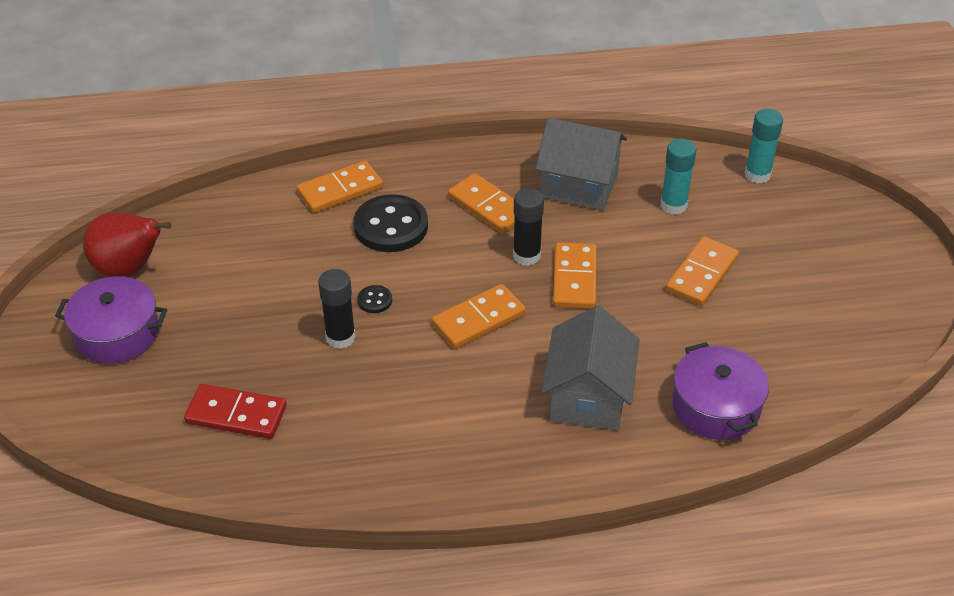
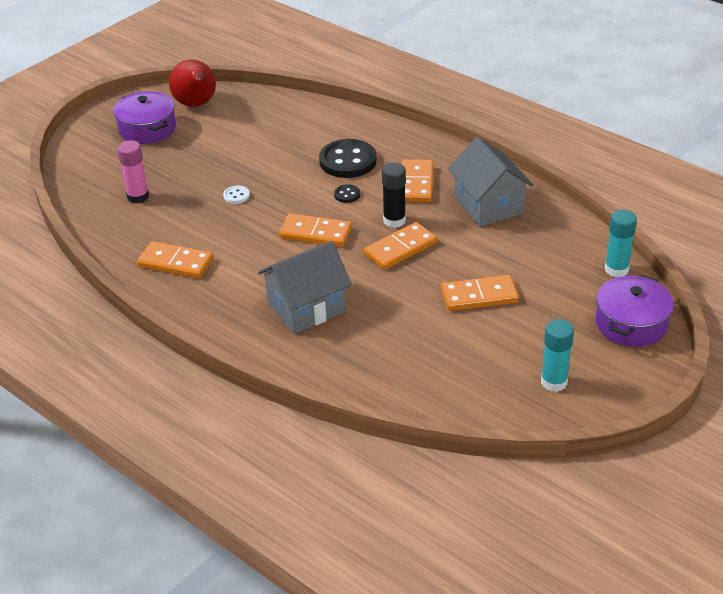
camera: 50 degrees right, 5 degrees down
red domino [184,384,287,439] -> pink glue stick [117,140,149,204]
orange domino [297,160,383,213] -> orange domino moved to [137,241,213,279]
black glue stick [318,269,356,349] -> white button [223,186,250,204]
black button [357,285,392,313] -> black button moved to [334,184,360,203]
turquoise glue stick [660,139,696,215] -> turquoise glue stick moved to [541,319,574,392]
purple pot [672,342,769,440] -> purple pot moved to [596,275,674,347]

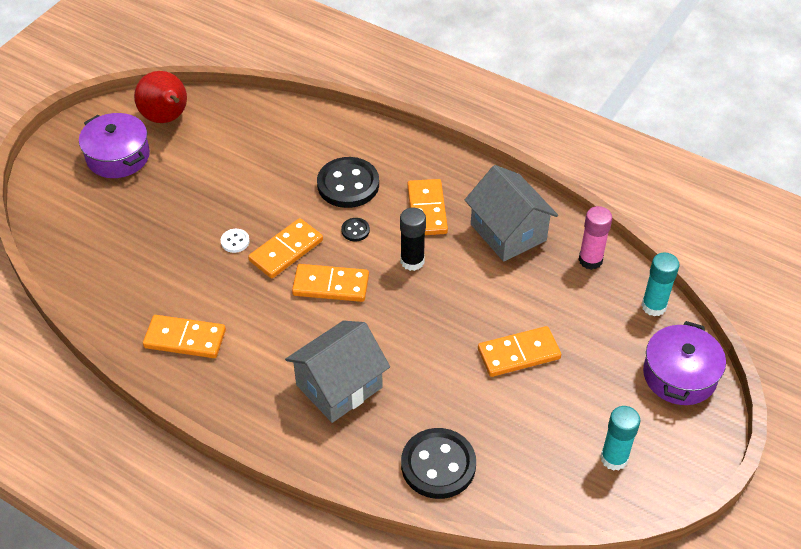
camera: 10 degrees left, 10 degrees up
pink glue stick [117,140,149,204] -> pink glue stick moved to [578,206,612,270]
orange domino [364,222,437,270] -> orange domino moved to [248,218,323,278]
none -> black button [401,428,476,499]

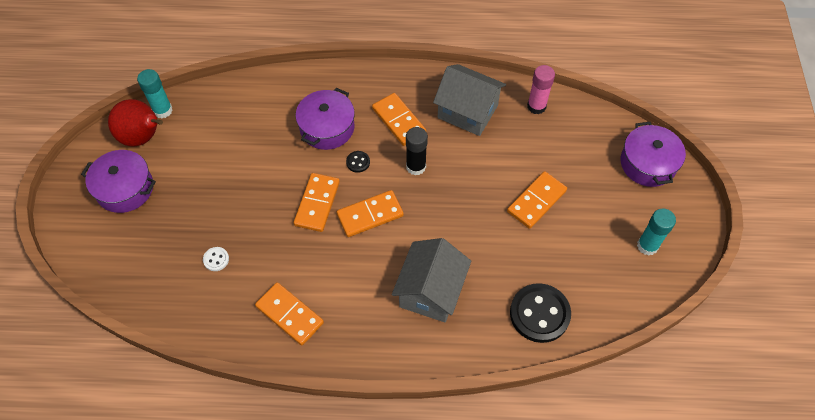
camera: 30 degrees left, 10 degrees up
orange domino [143,315,226,358] -> orange domino turned 60 degrees clockwise [255,282,324,345]
white button [221,229,250,253] -> white button moved to [203,247,229,271]
black button [317,157,379,208] -> purple pot [296,88,355,150]
turquoise glue stick [641,253,680,316] -> turquoise glue stick moved to [137,69,173,118]

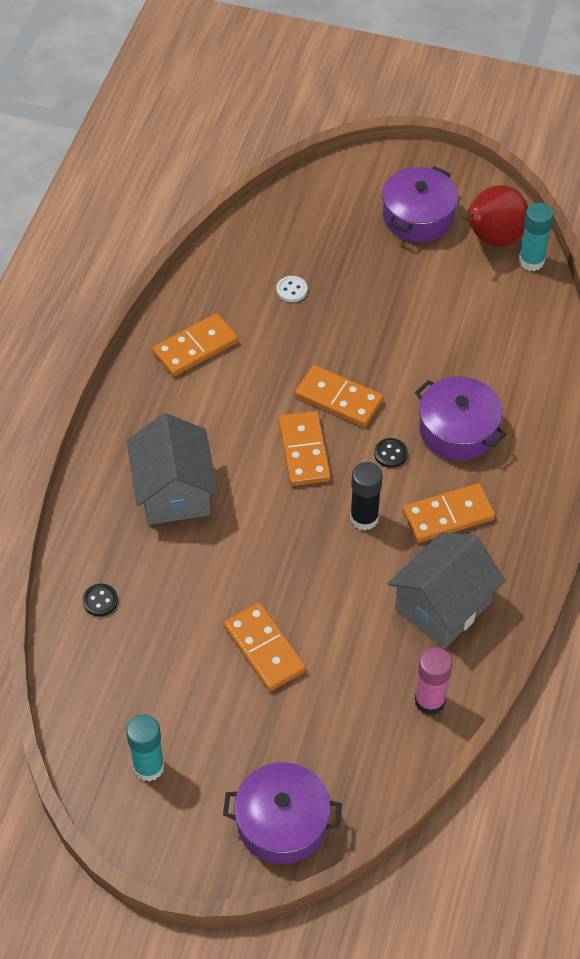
camera: 105 degrees right, 5 degrees down
grey house [392,238,471,323] -> grey house turned 45 degrees clockwise [127,413,218,525]
black button [510,283,571,343] -> black button [82,584,118,617], size x0.44

